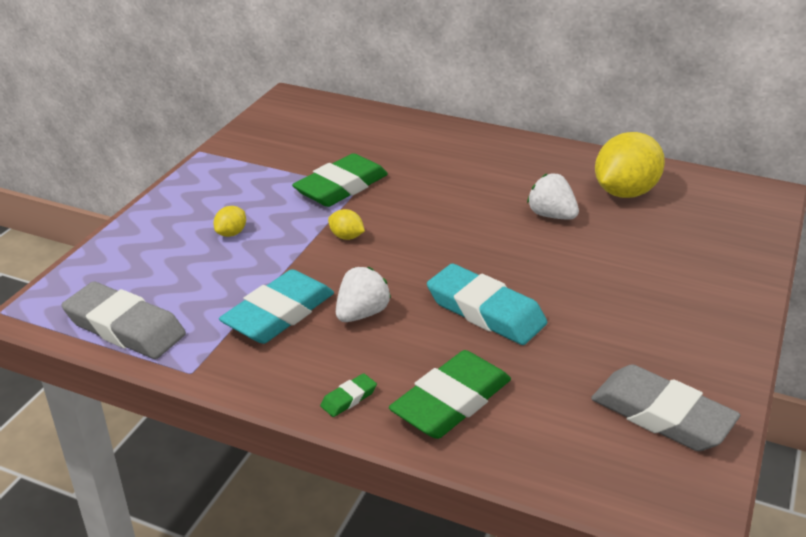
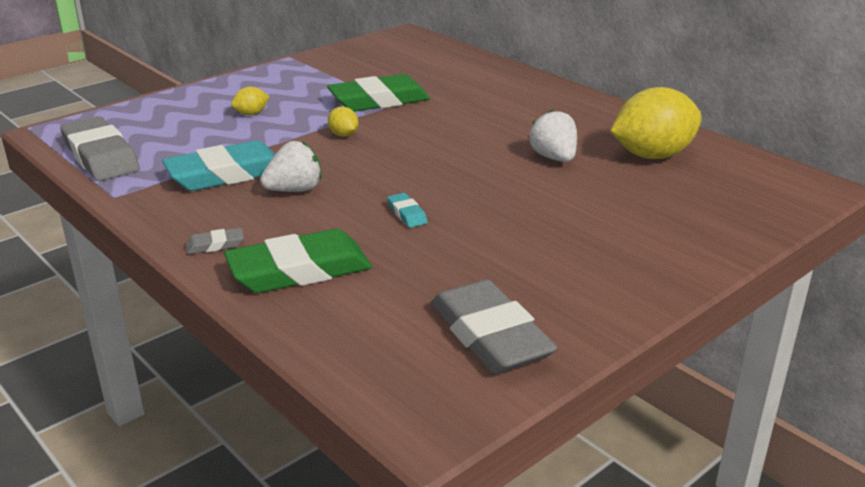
camera: 25 degrees right, 5 degrees down
green eraser [320,373,377,417] -> grey eraser [186,228,244,254]
turquoise eraser [427,264,547,345] -> turquoise eraser [387,193,428,228], size x0.43

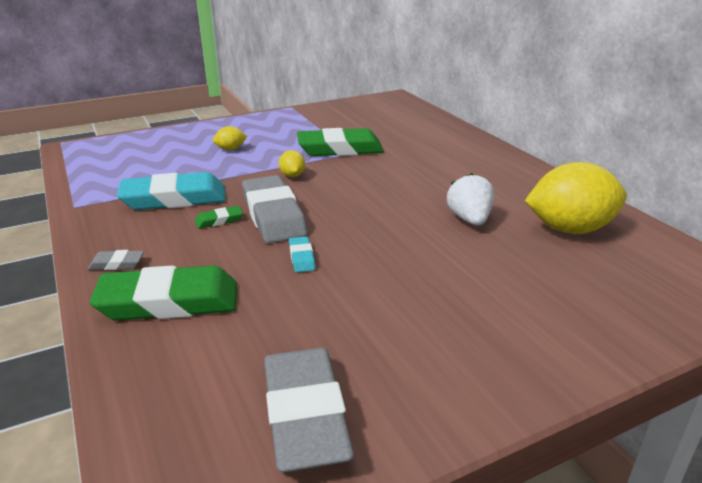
camera: 15 degrees right, 0 degrees up
grey eraser [60,116,140,181] -> grey eraser moved to [242,175,307,244]
white strawberry [260,141,322,192] -> green eraser [195,206,243,229]

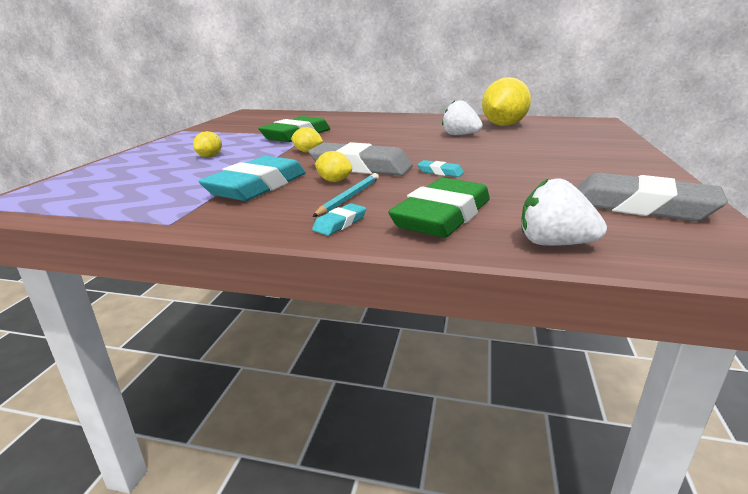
camera: 50 degrees left, 5 degrees down
grey eraser [88,250,144,270] -> turquoise eraser [312,203,366,236]
green eraser [195,206,243,229] -> yellow lemon [315,151,352,182]
none -> turquoise pencil [313,173,379,217]
none -> white strawberry [521,178,607,246]

